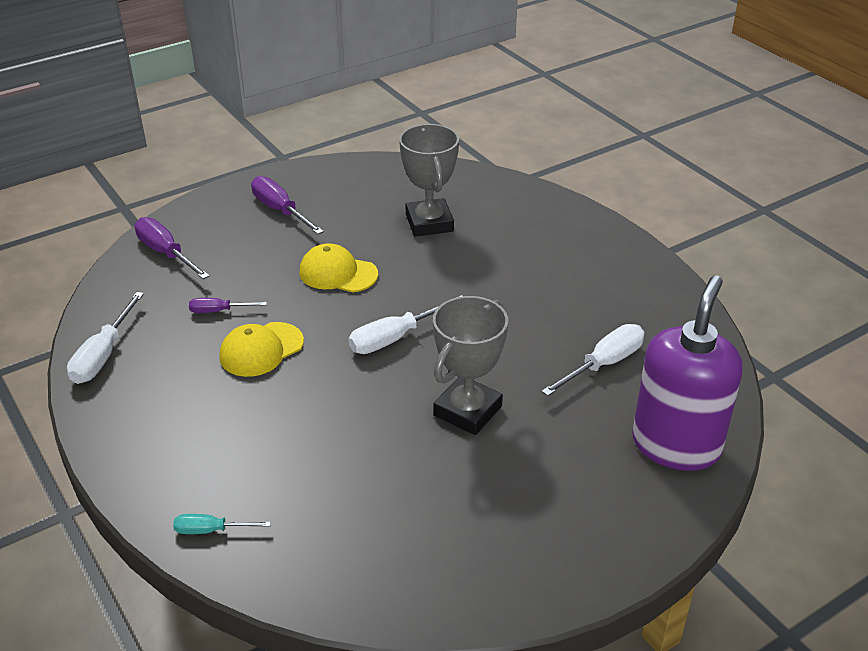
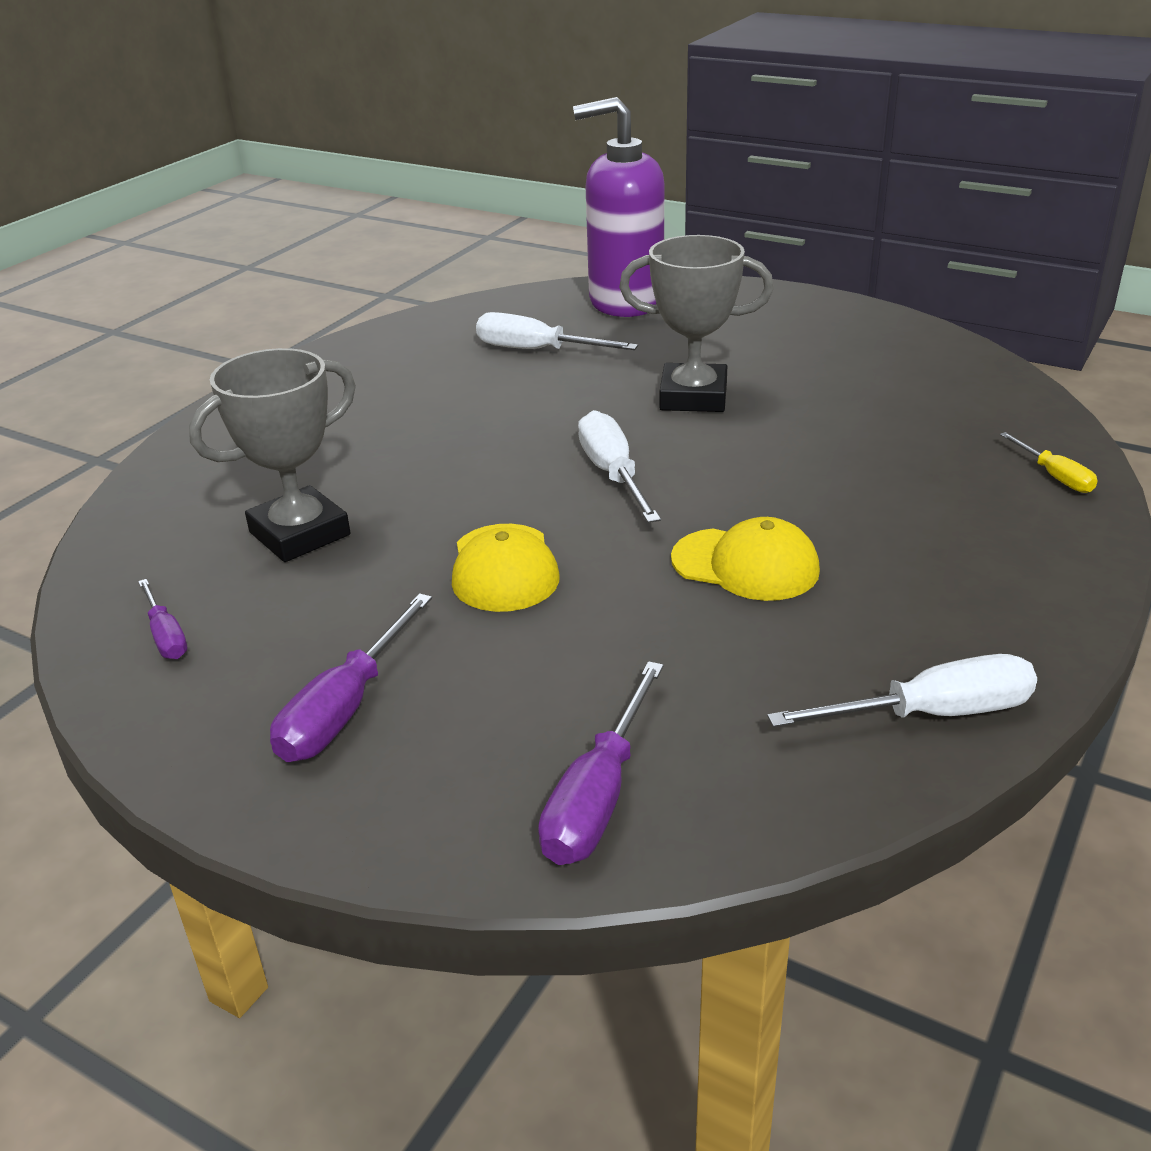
camera: 115 degrees left, 5 degrees down
turquoise screwdriver [173,514,271,534] -> yellow screwdriver [1000,432,1098,493]
purple screwdriver [189,298,267,313] -> purple screwdriver moved to [138,579,188,659]
white screwdriver [349,295,462,354] -> white screwdriver turned 135 degrees counterclockwise [578,410,661,523]

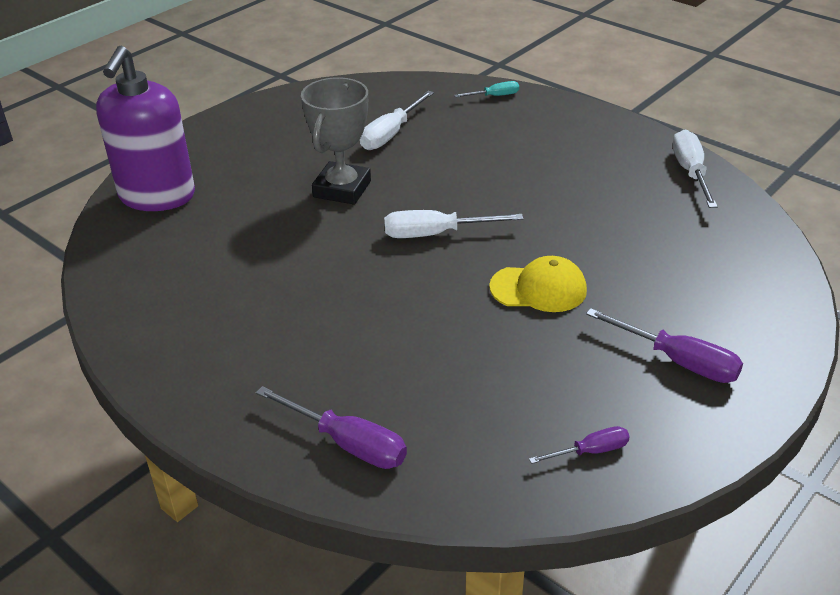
camera: 80 degrees left, 5 degrees up
grey trophy [189,348,356,562] -> none
white screwdriver [476,312,638,350] -> white screwdriver moved to [360,91,434,150]
purple screwdriver [538,661,664,865] -> purple screwdriver moved to [256,386,407,469]
yellow cap [671,517,820,601] -> none
yellow screwdriver [1000,432,1098,493] -> turquoise screwdriver [454,81,519,97]

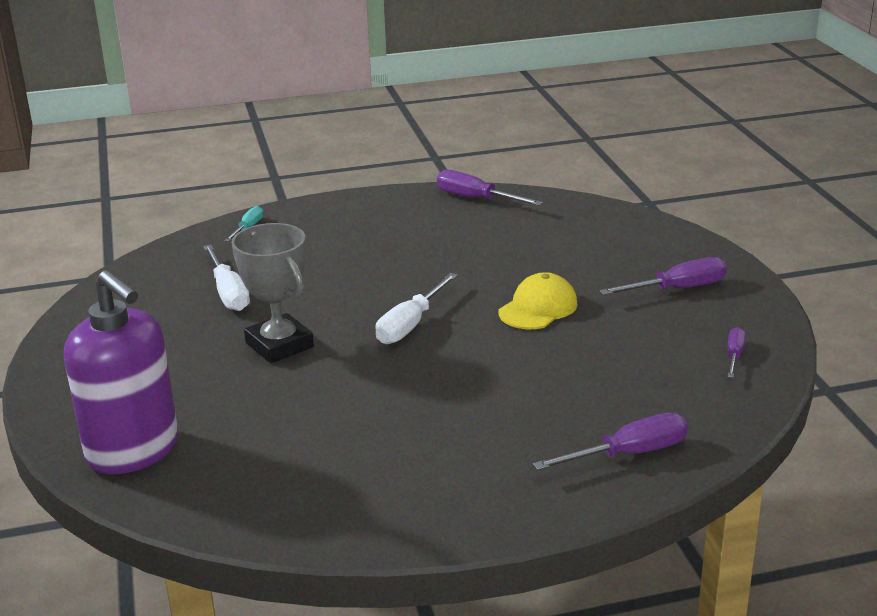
camera: 55 degrees left, 10 degrees down
white screwdriver [672,129,718,208] -> purple screwdriver [437,170,543,206]

